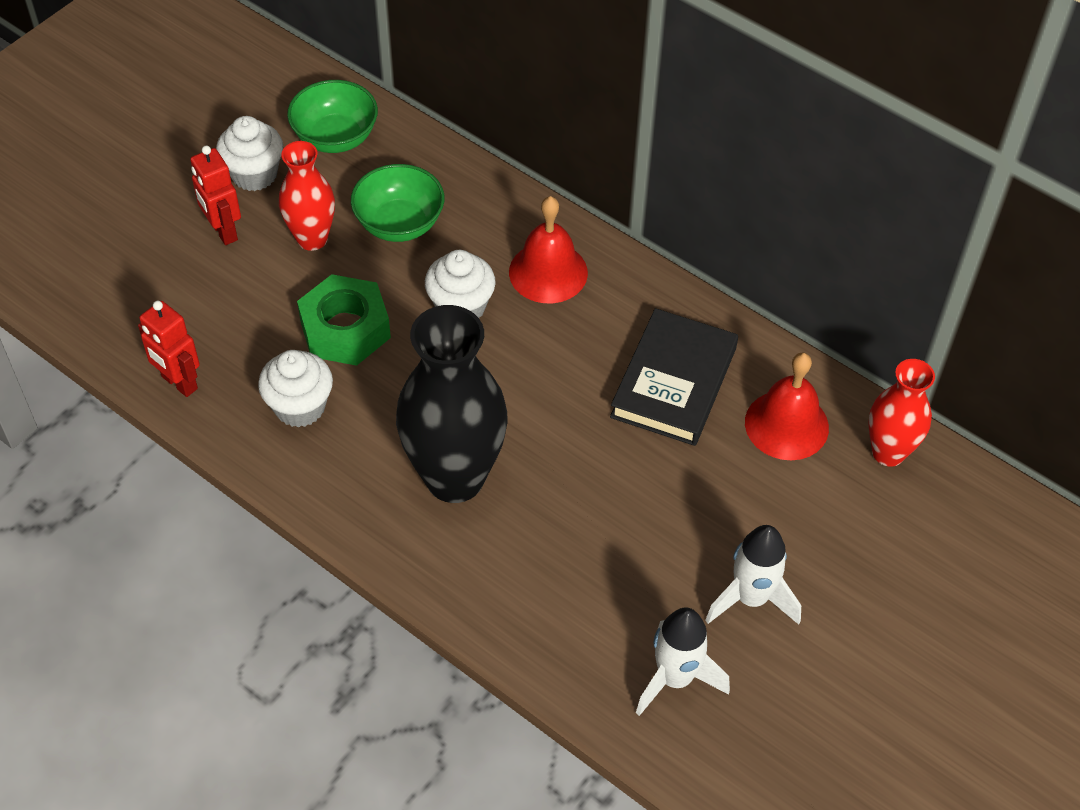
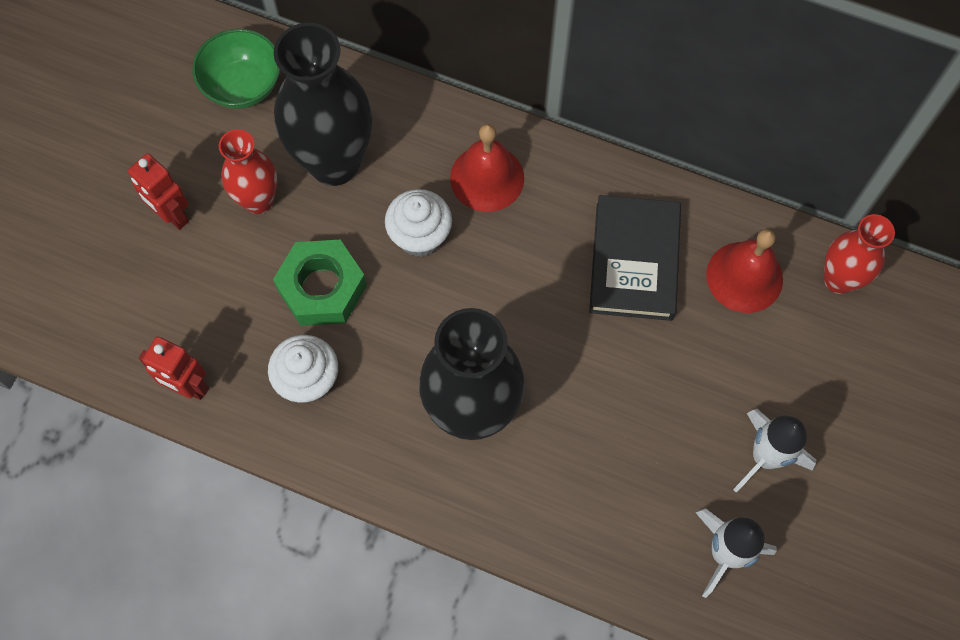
camera: 15 degrees left, 15 degrees up
white cupcake [216,116,283,191] -> none
green bowl [351,164,444,242] -> black vase [274,23,372,186]

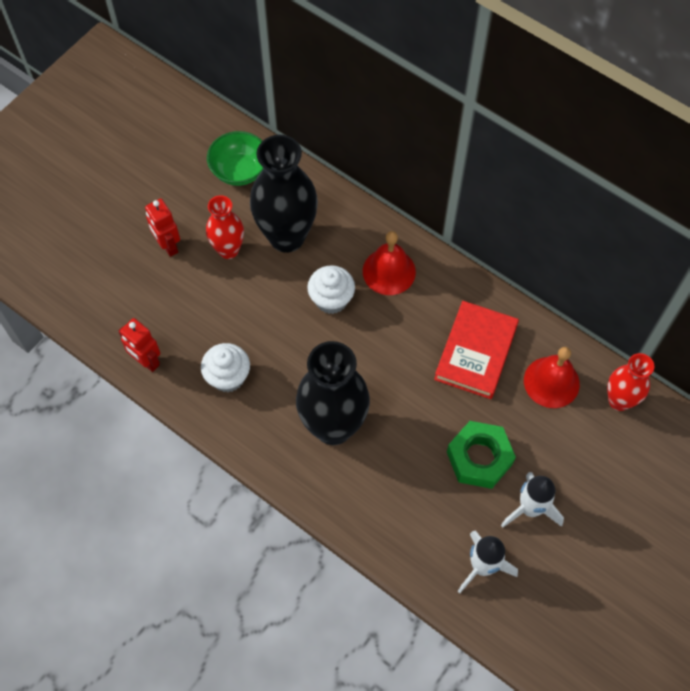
camera: 15 degrees right, 5 degrees down
green nut [273,240,367,326] -> green nut moved to [447,421,516,489]
black book [589,195,681,321] -> red book [434,301,519,399]

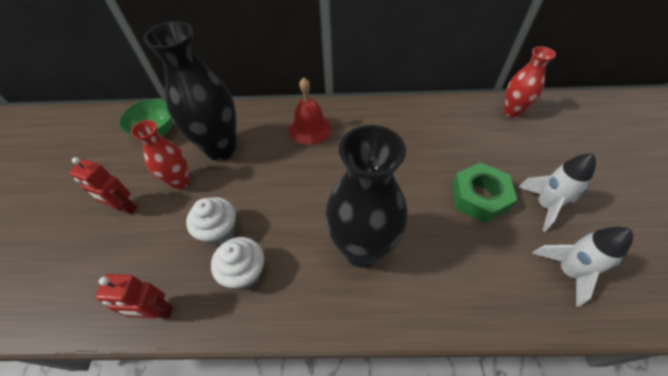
camera: 35 degrees left, 10 degrees down
white cupcake [307,265,355,314] -> white cupcake moved to [186,197,236,246]
red book [434,301,519,399] -> none
red bell [524,347,580,408] -> none

